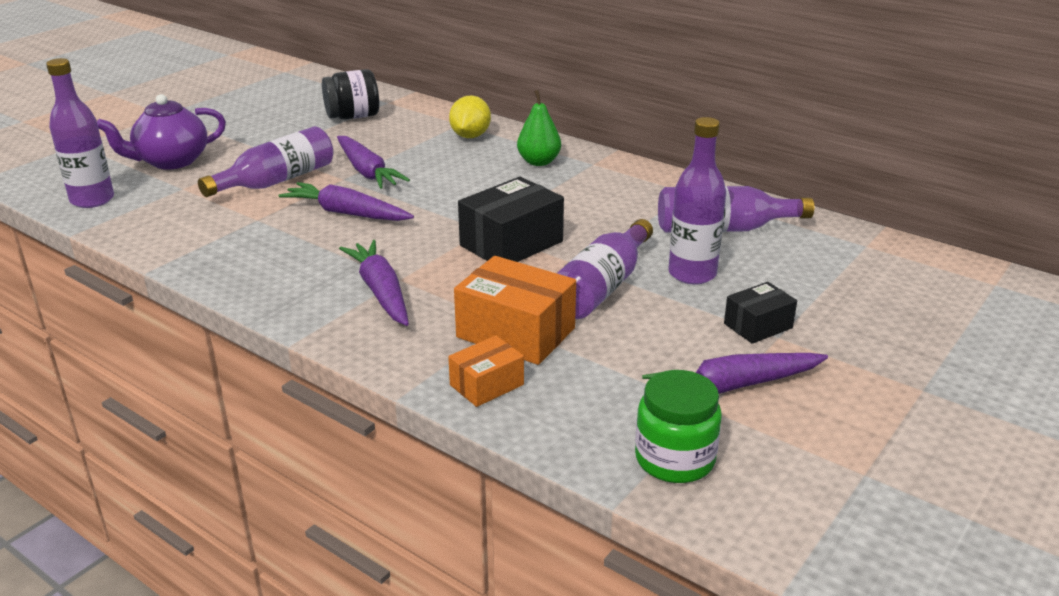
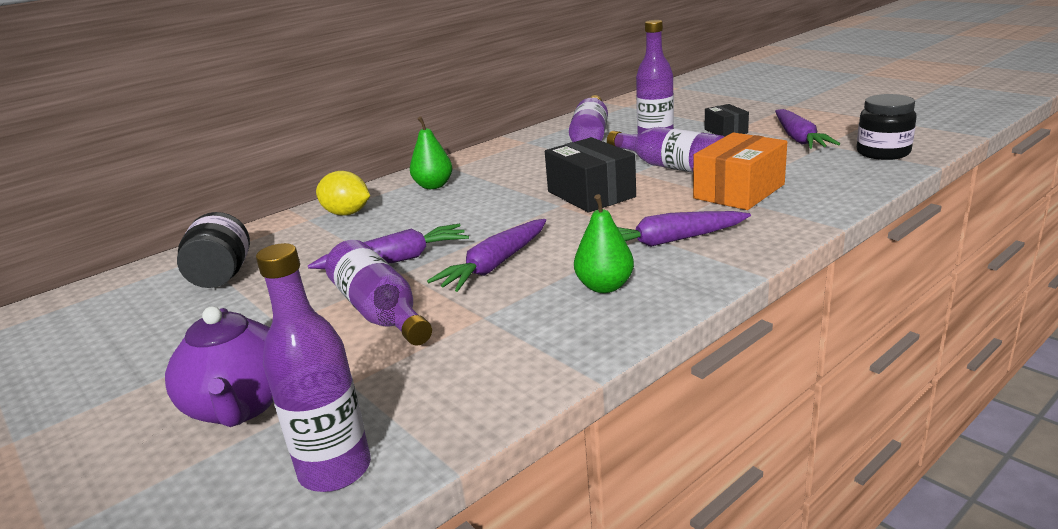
camera: 75 degrees left, 5 degrees down
orange box [448,336,524,407] -> none
green jar [635,370,722,483] -> black jar [857,94,917,160]
none -> green pear [574,194,634,293]

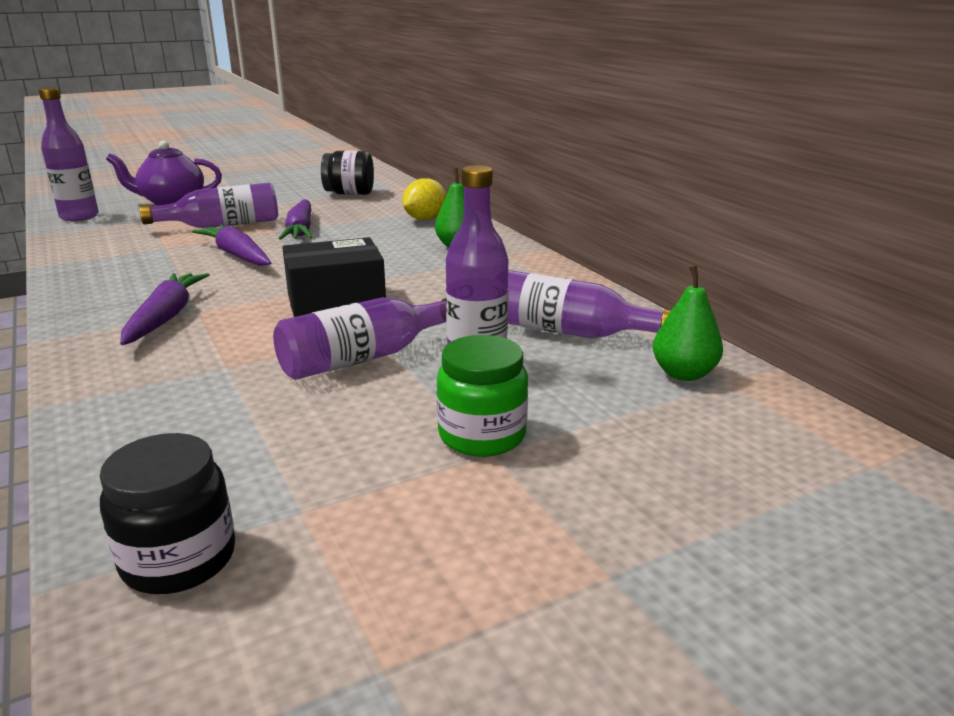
camera: 100 degrees right, 0 degrees up
green pear [574,194,634,293] -> green pear moved to [653,265,723,381]
orange box [693,132,787,210] -> none
black box [705,104,749,137] -> green jar [436,335,528,457]
purple carrot [775,109,840,149] -> none

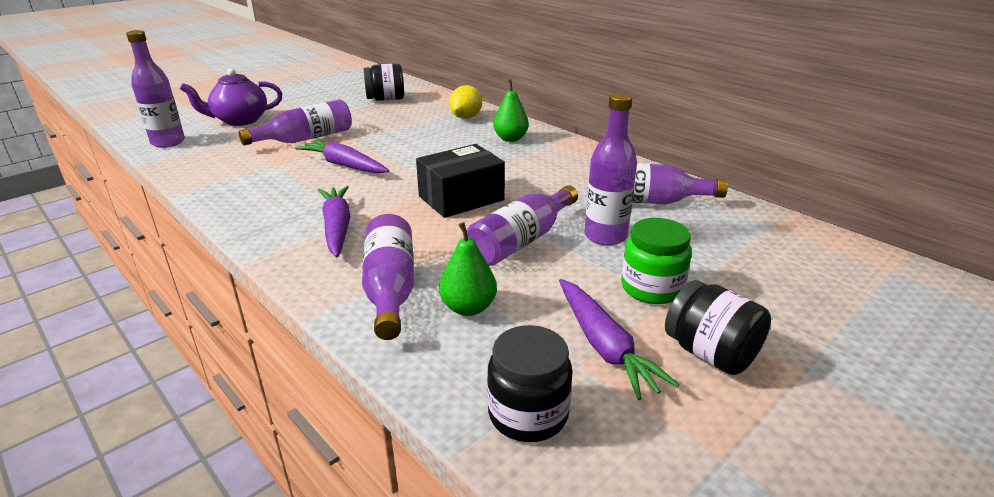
camera: 15 degrees left, 5 degrees up
purple carrot [279,199,312,240] -> purple carrot moved to [559,279,679,400]
green pear [653,265,723,381] -> green pear moved to [439,222,497,316]
none -> purple bottle [362,214,414,340]
none -> black jar [665,280,771,375]

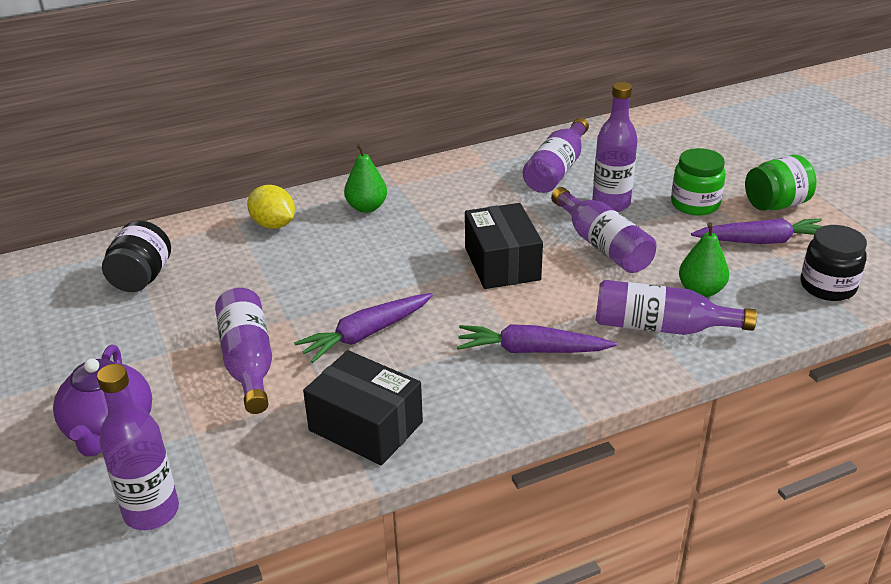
camera: 70 degrees left, 5 degrees up
black jar [665,280,771,375] -> green jar [745,155,817,211]
none -> black box [303,350,423,465]

